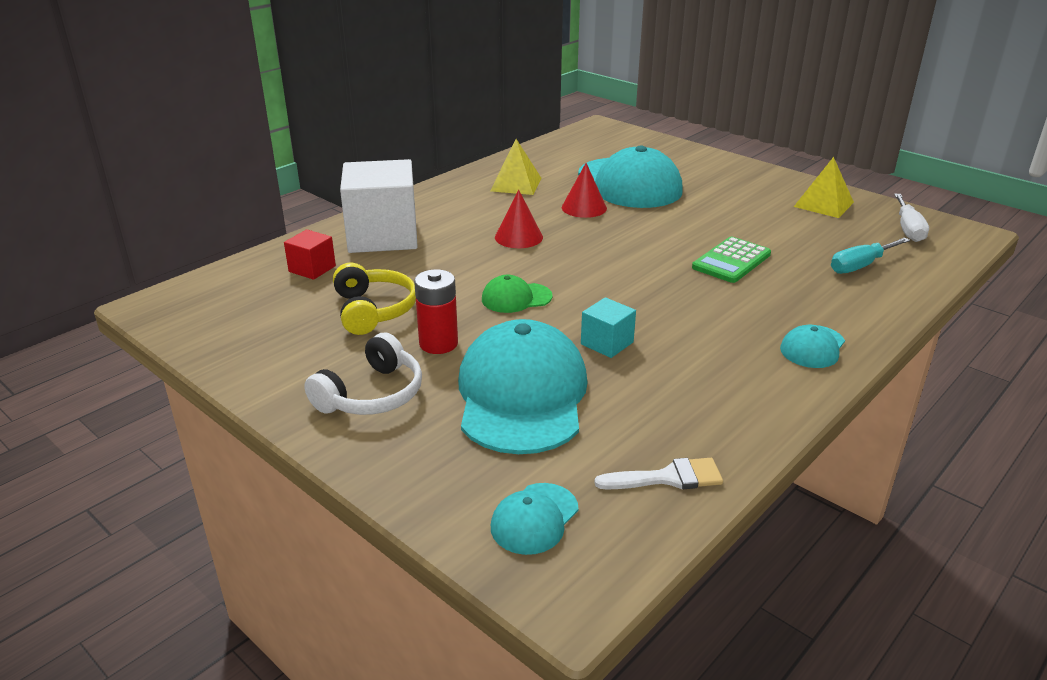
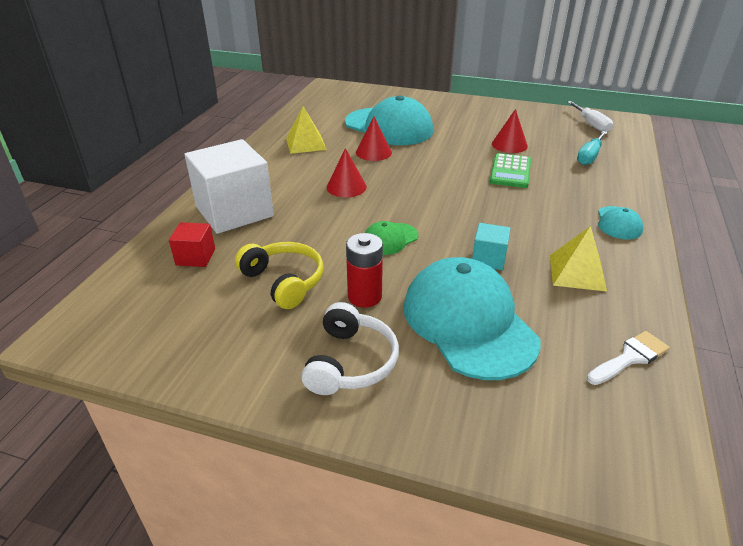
camera: 25 degrees left, 5 degrees up
turquoise cap [491,483,579,555] -> none
yellow pyramid [794,157,854,218] -> yellow pyramid moved to [550,226,607,292]
none -> red cone [492,109,528,153]

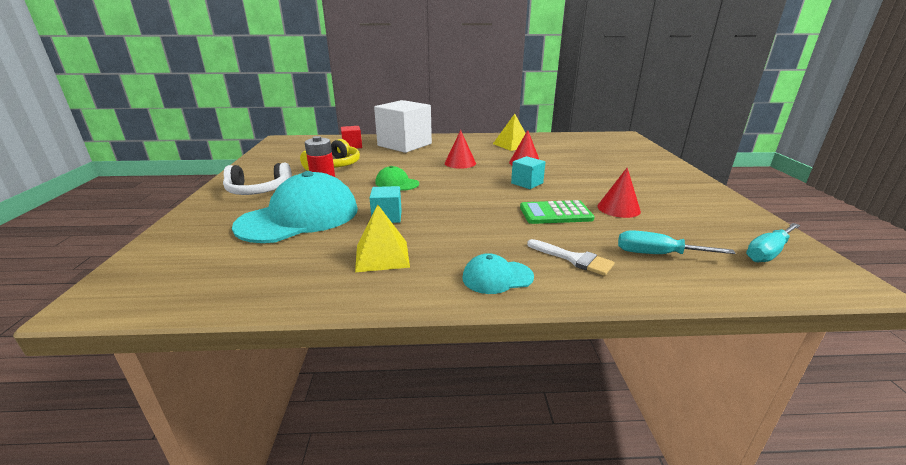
camera: 70 degrees right, 10 degrees down
turquoise cap [345,95,433,145] -> none
white screwdriver [568,101,613,132] -> turquoise screwdriver [746,223,800,262]
white brush [587,331,670,385] -> white brush moved to [527,239,614,276]
none -> turquoise cube [511,156,546,189]

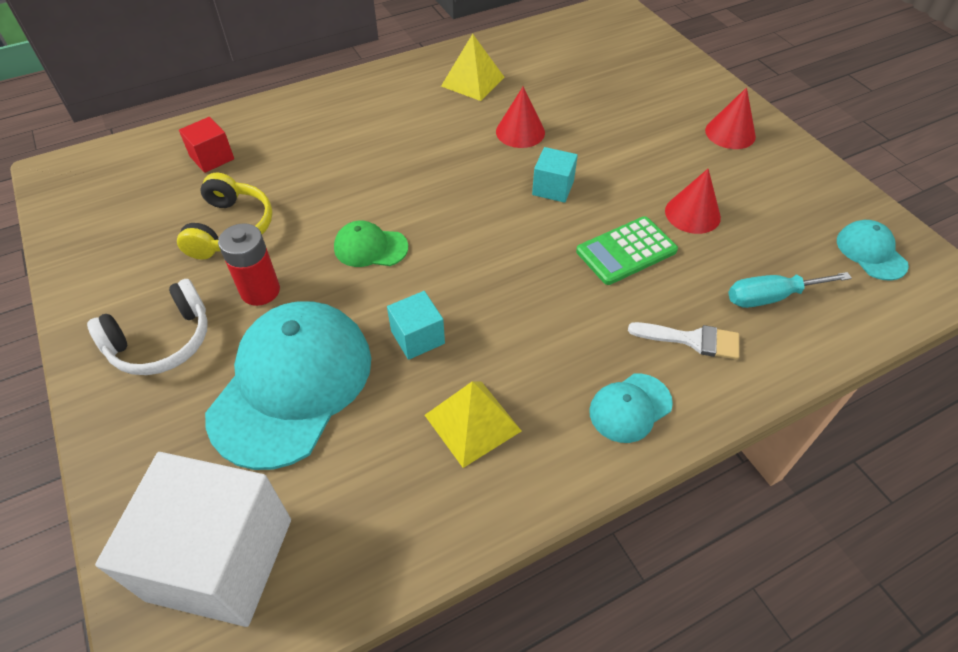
camera: 25 degrees left, 25 degrees up
white cube [374,100,432,153] -> white cube moved to [95,452,291,627]
red cone [445,130,476,169] -> red cone moved to [705,87,756,149]
turquoise screwdriver [746,223,800,262] -> turquoise cap [837,220,909,281]

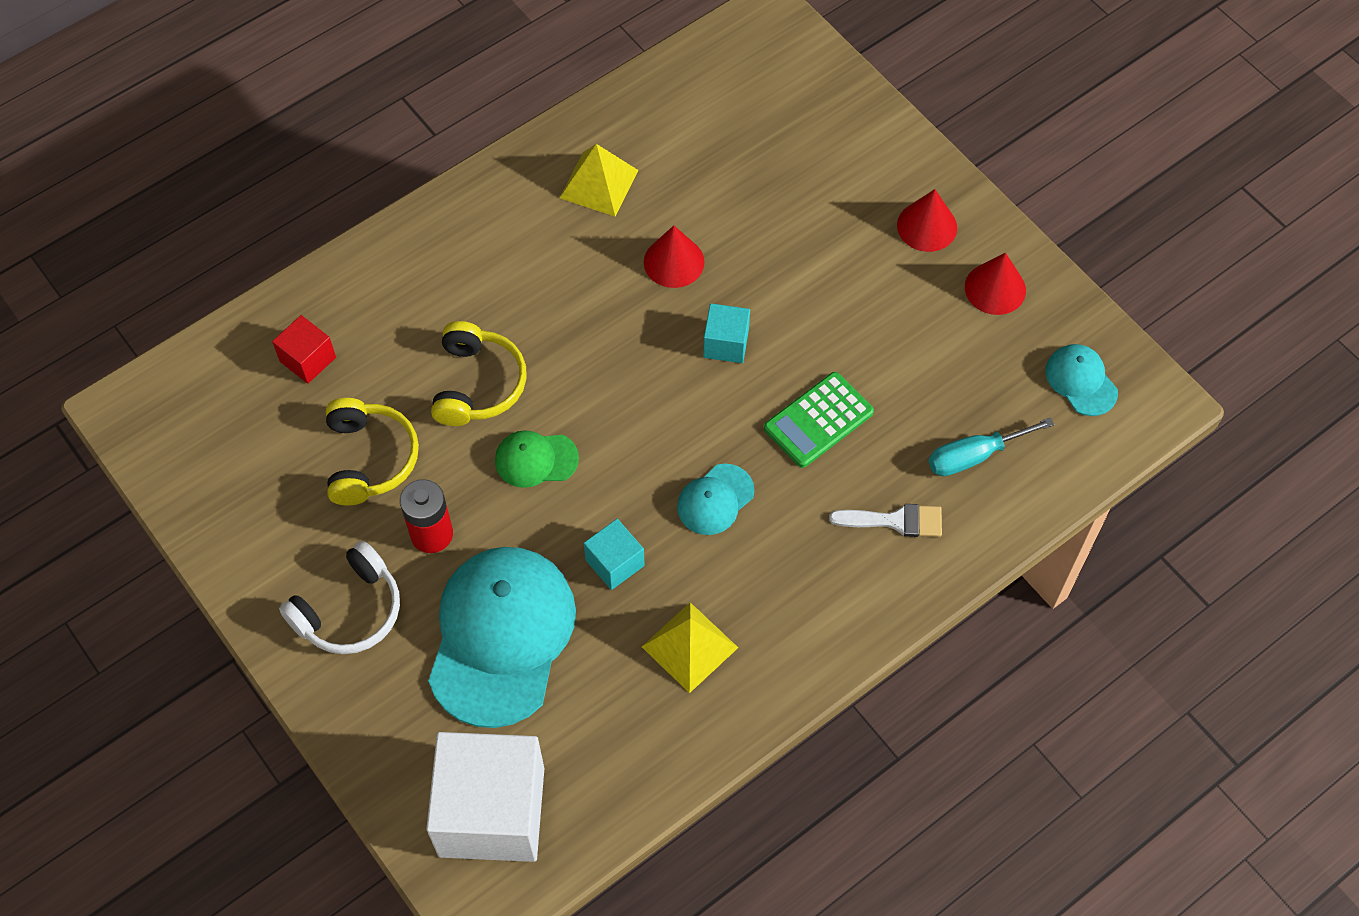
camera: 10 degrees left, 10 degrees up
turquoise cap [589,374,673,443] -> turquoise cap moved to [677,464,755,535]
red cone [665,169,721,234] -> red cone moved to [965,253,1026,315]
none -> yellow headphones [431,321,527,426]

